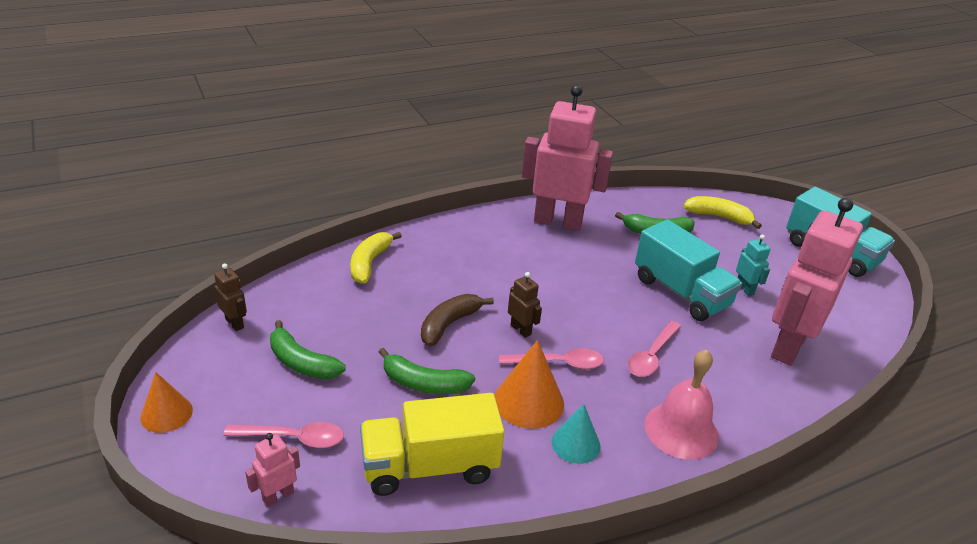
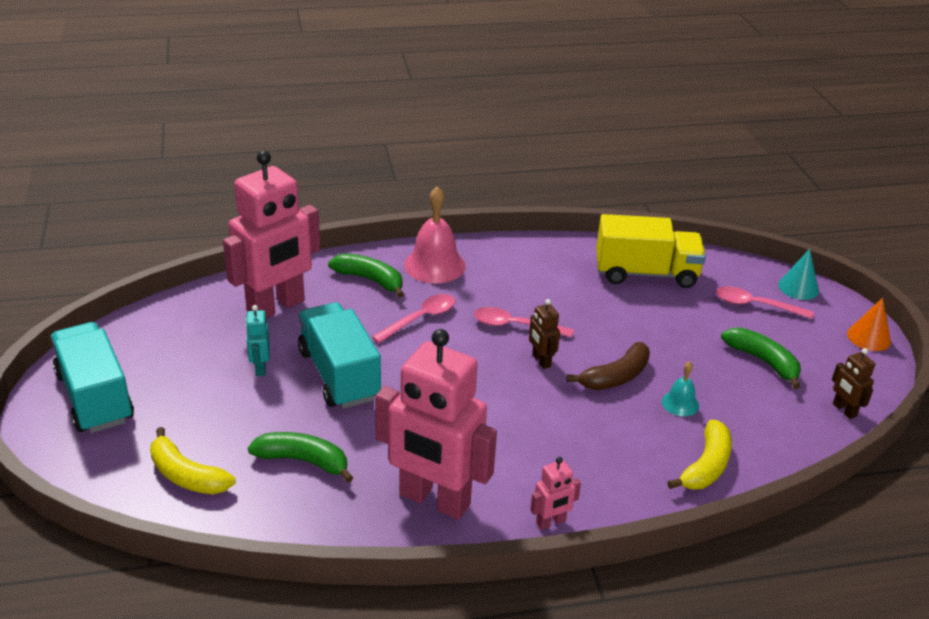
camera: 165 degrees left, 0 degrees up
pink robot [245,433,300,507] -> pink robot moved to [530,457,581,530]
green banana [379,348,475,394] -> green banana moved to [328,253,404,298]
orange cone [495,340,564,429] -> none
turquoise cone [551,404,601,464] -> turquoise cone moved to [778,249,819,300]
none -> turquoise bell [662,361,699,416]

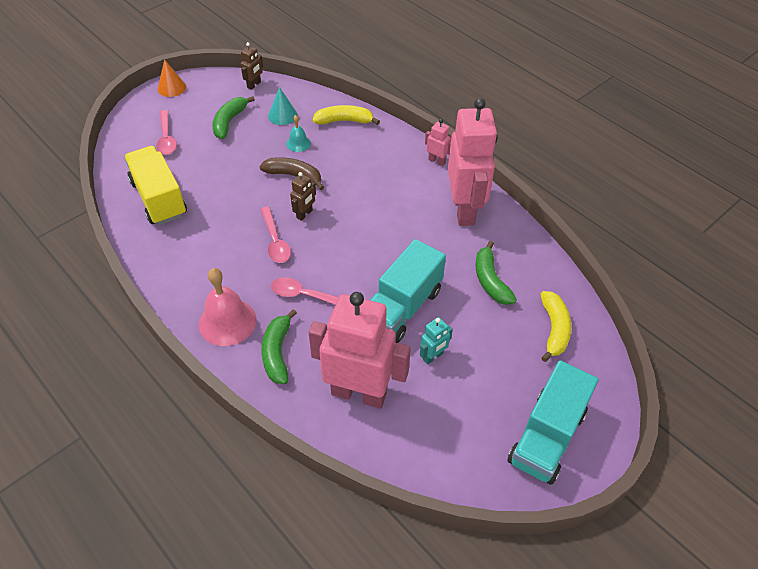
camera: 120 degrees left, 15 degrees up
turquoise cone [778,249,819,300] -> turquoise cone moved to [268,87,297,125]

